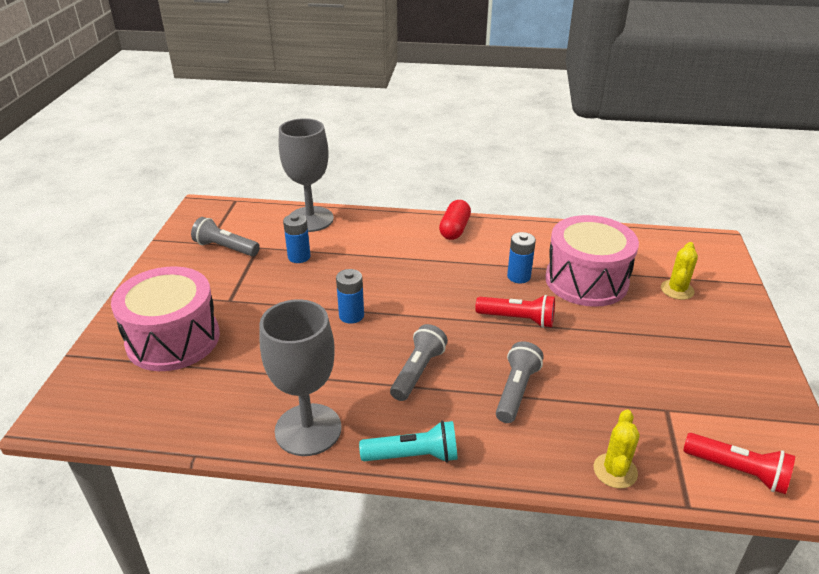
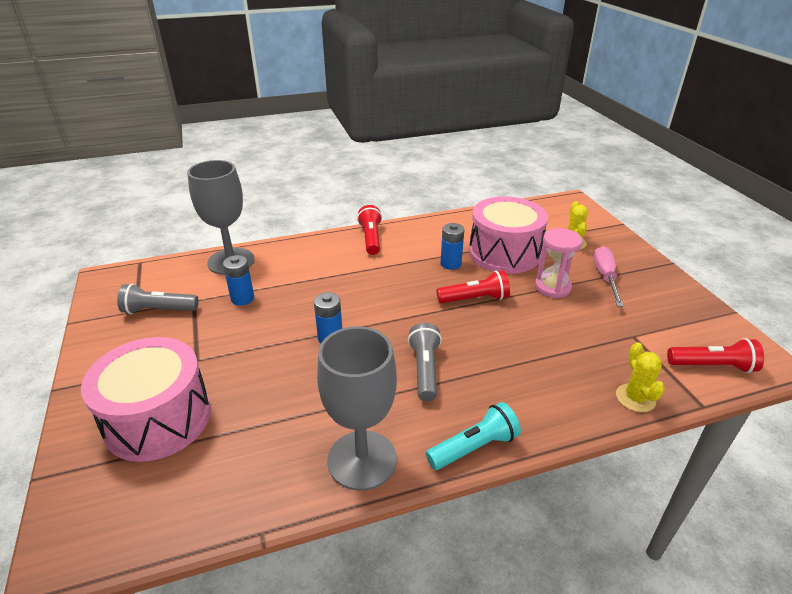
camera: 25 degrees left, 0 degrees up
red capsule [439,200,471,240] -> red flashlight [357,205,382,255]
grey flashlight [496,341,544,423] -> none
none -> pink hourglass [535,228,583,298]
none -> pink screwdriver [594,246,623,306]

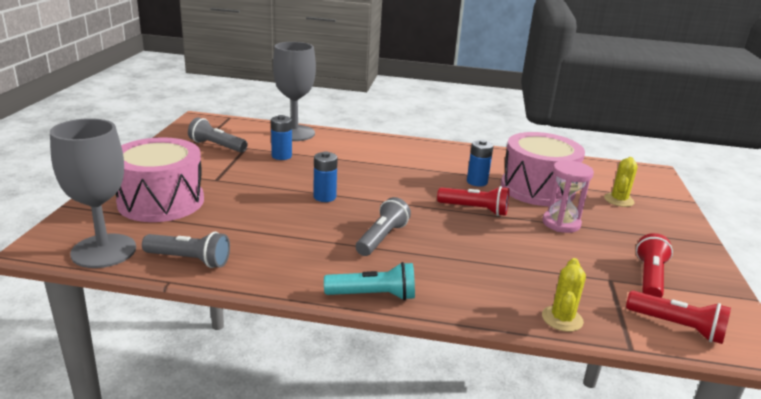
camera: 25 degrees right, 10 degrees down
grey goblet [317,326,397,491] -> grey goblet moved to [50,118,136,268]
red flashlight [357,205,382,255] -> red flashlight moved to [636,233,673,298]
pink screwdriver [594,246,623,306] -> none
none -> grey flashlight [142,232,230,268]

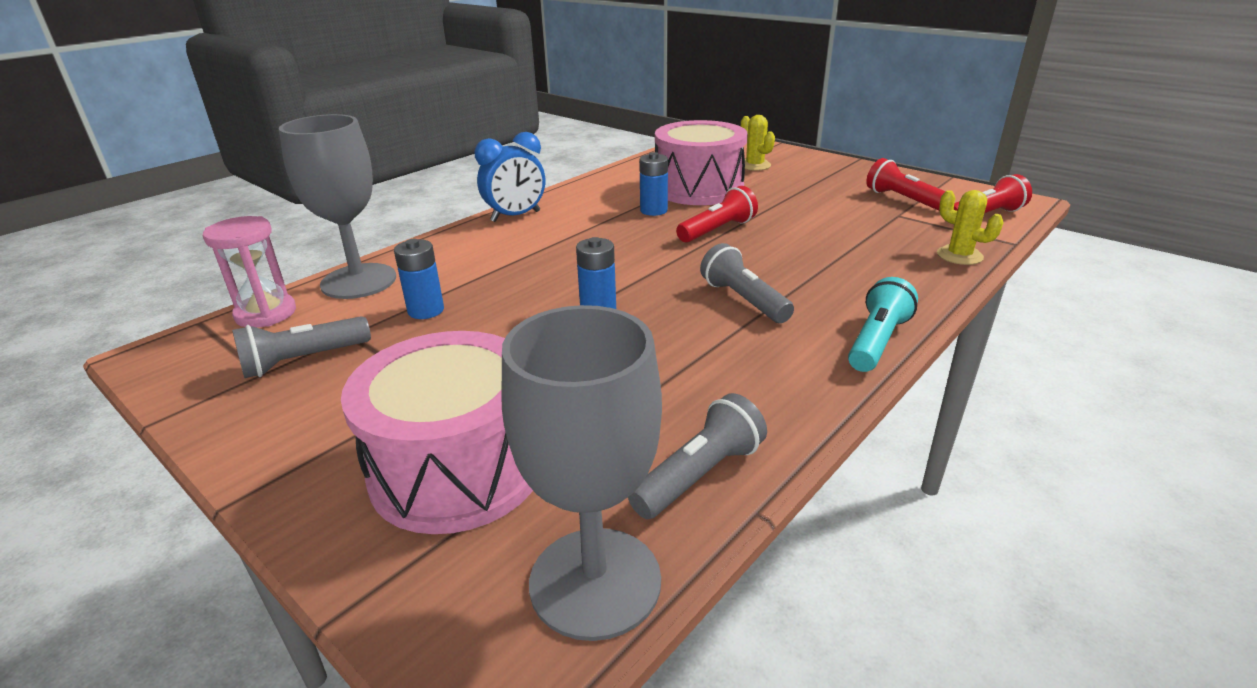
camera: 55 degrees left, 5 degrees up
pink hourglass [542,160,594,233] -> pink hourglass moved to [203,216,296,328]
none -> blue clock [474,132,545,222]

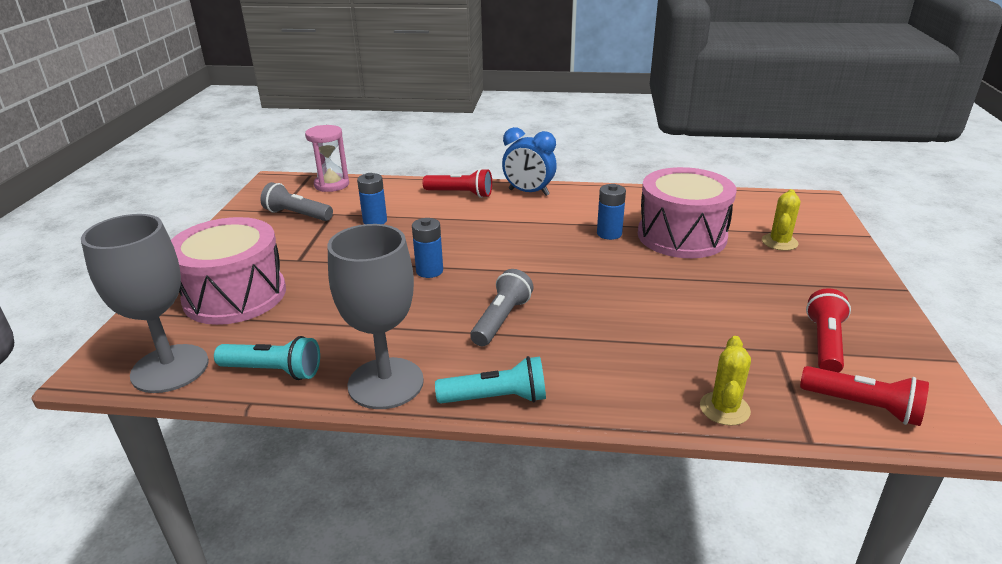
camera: 55 degrees right, 0 degrees up
grey goblet [279,114,396,299] -> grey goblet moved to [327,224,424,409]
grey flashlight [628,393,767,519] -> turquoise flashlight [214,336,320,380]
red flashlight [676,186,758,243] -> red flashlight moved to [423,168,492,198]

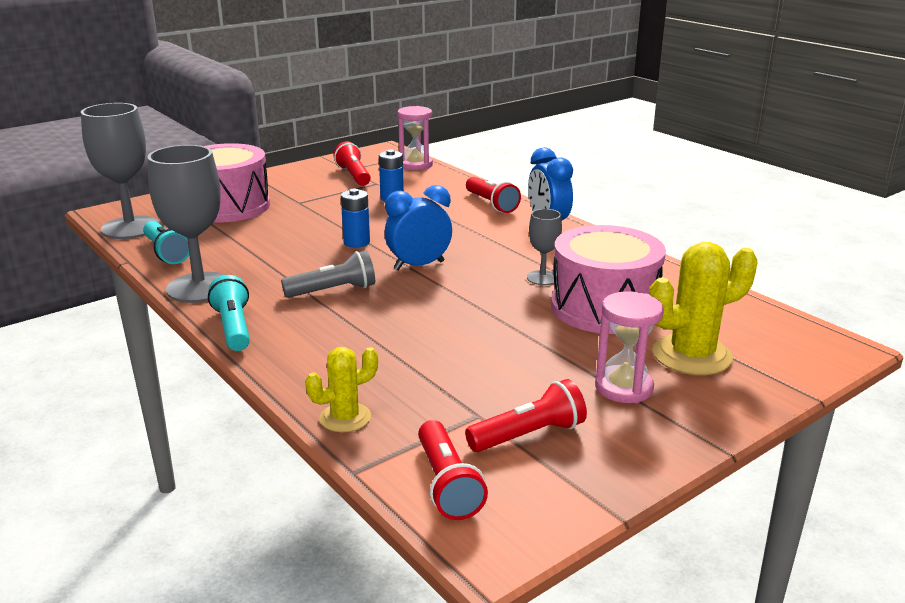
camera: 45 degrees right, 5 degrees down
grey flashlight [260,182,333,221] -> red flashlight [333,141,371,186]
turquoise flashlight [435,356,546,403] -> turquoise flashlight turned 150 degrees counterclockwise [208,275,250,351]
blue battery [597,184,626,240] -> grey goblet [527,209,562,285]
yellow cactus [762,189,800,251] -> yellow cactus [649,242,757,375], size x1.71
none -> blue clock [385,185,452,270]
none -> pink hourglass [595,291,664,403]

